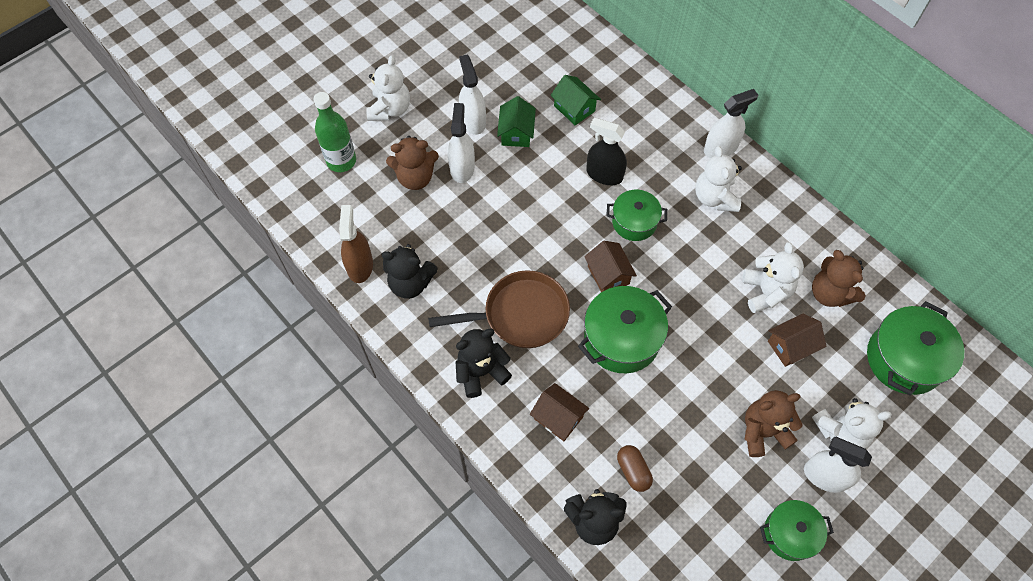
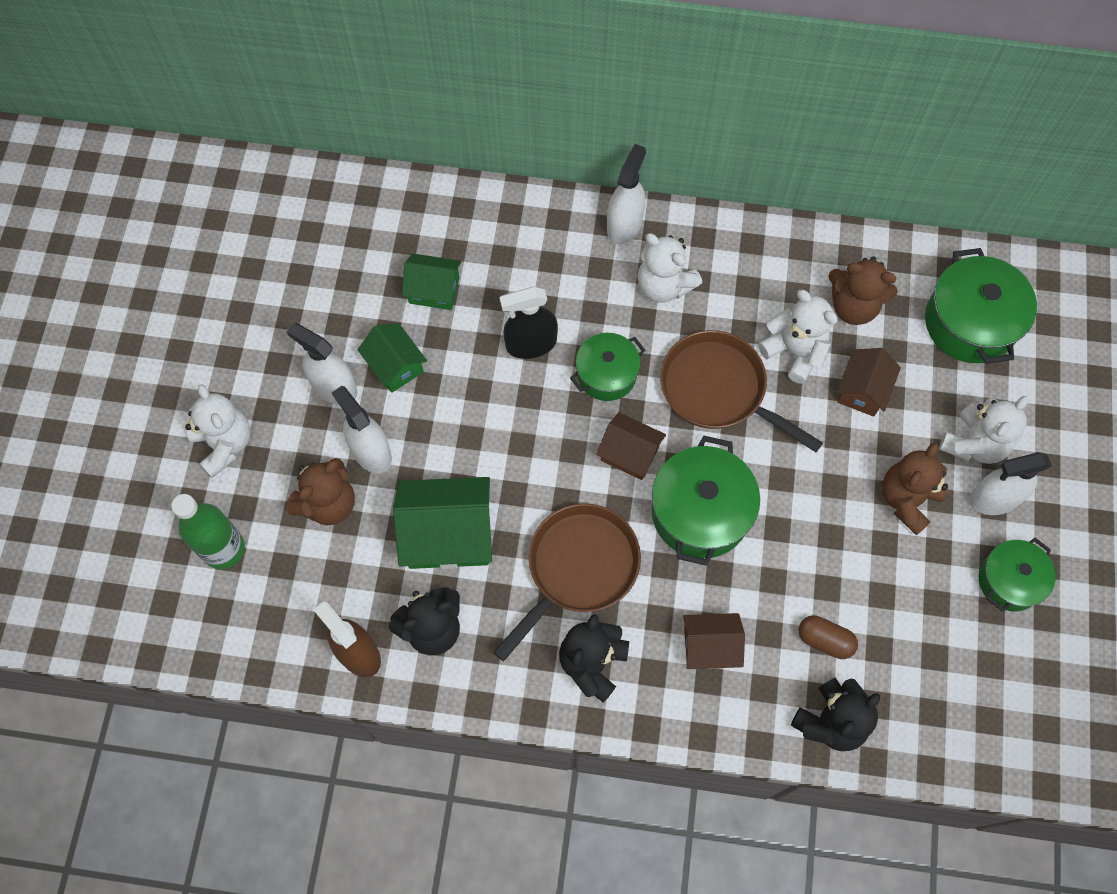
camera: 40 degrees left, 5 degrees up
none -> green house [393,477,492,569]
none -> brown pan [660,330,823,452]

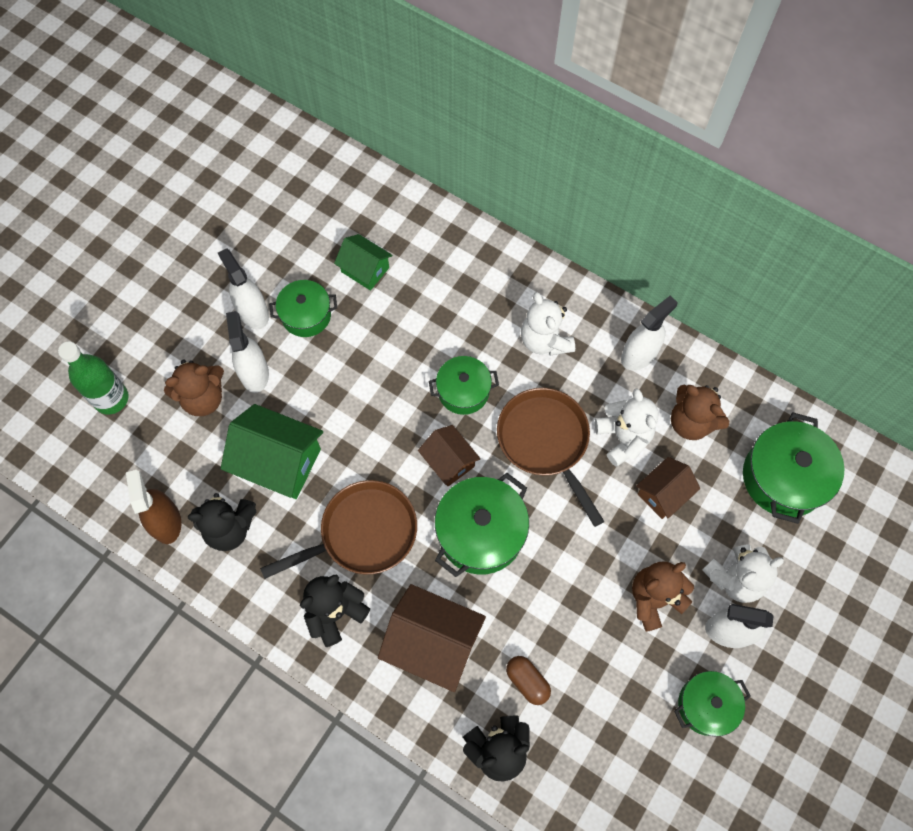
camera: 25 degrees right, 0 degrees up
white teddy bear [185,384,250,478] -> none
green house [357,323,427,393] -> green pot [269,280,337,337]
black spray bottle [499,286,558,359] -> none
white spray bottle [607,144,646,245] -> white spray bottle moved to [621,295,678,371]
brown house [683,613,745,669] -> brown house [378,584,486,692], size x1.67

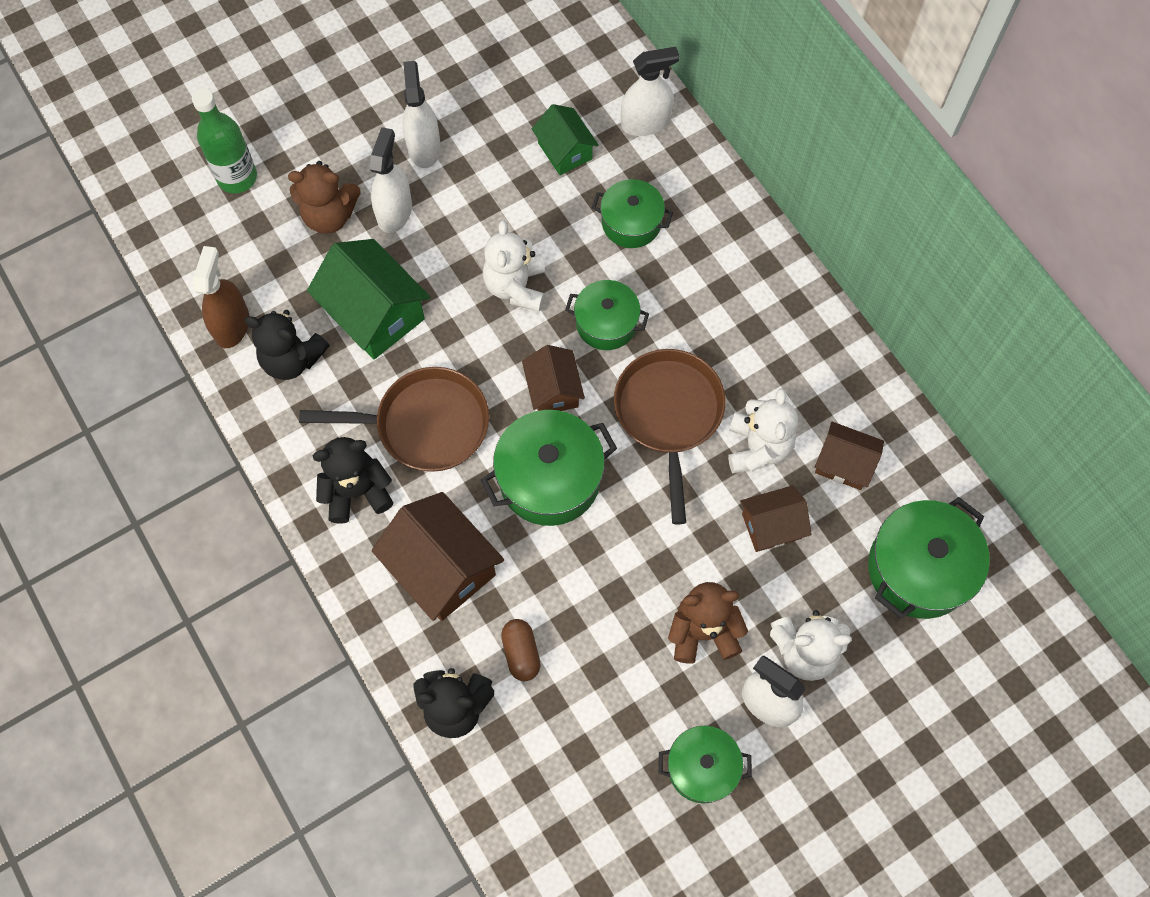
camera: 25 degrees right, 0 degrees up
green pot [269,280,337,337] -> green pot moved to [592,179,673,248]
white teddy bear [521,292,575,356] -> white teddy bear moved to [483,220,545,312]
white spray bottle [621,295,678,371] -> white spray bottle moved to [621,47,680,136]
brown teddy bear [671,385,729,440] -> brown house [815,422,884,490]

